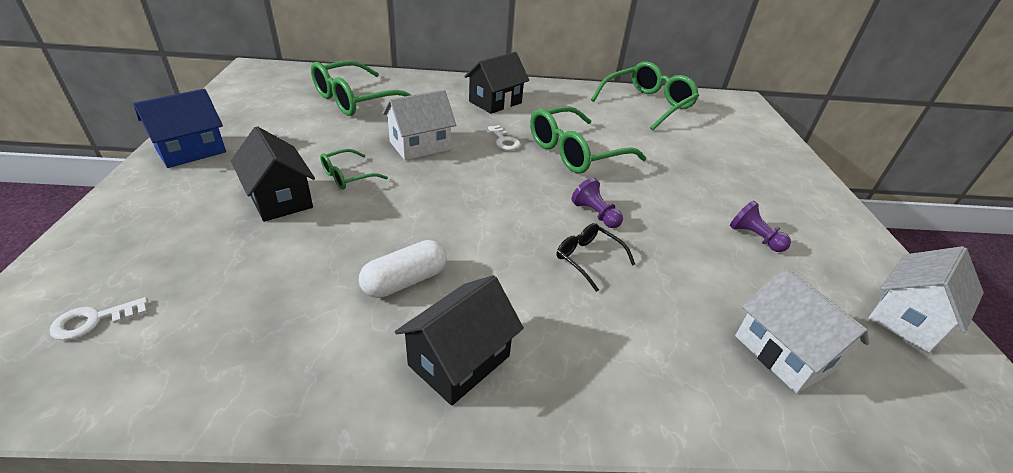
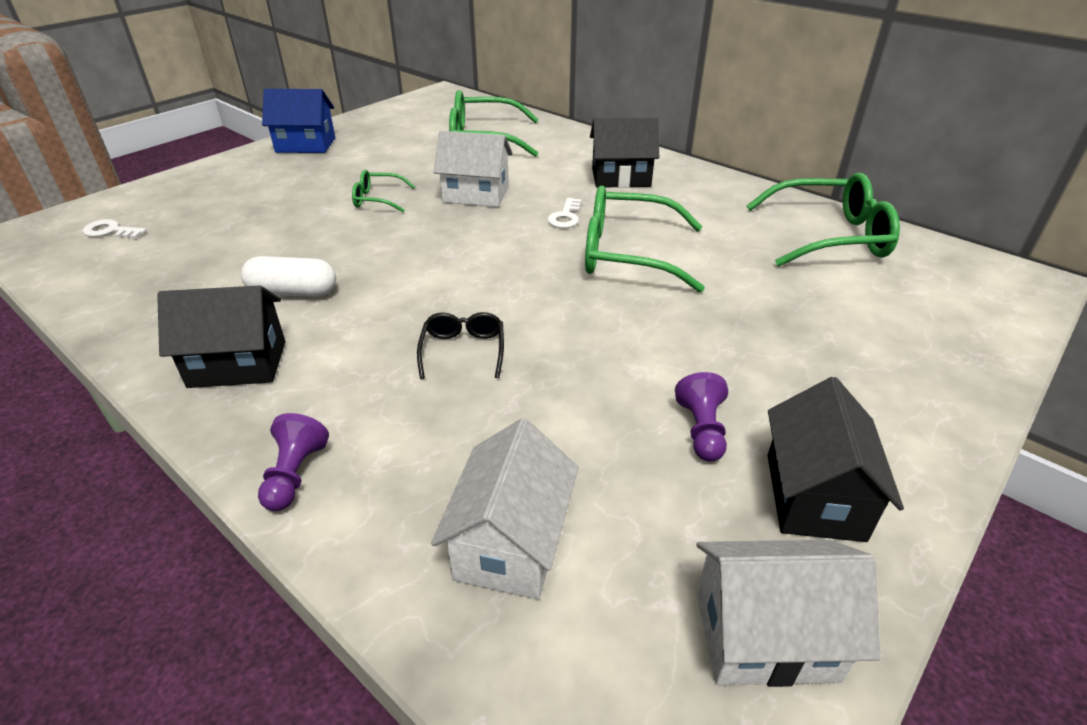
camera: 45 degrees right, 0 degrees up
black house [231,126,315,222] -> black house moved to [768,377,904,542]
purple pawn [572,178,623,228] -> purple pawn moved to [258,413,329,511]

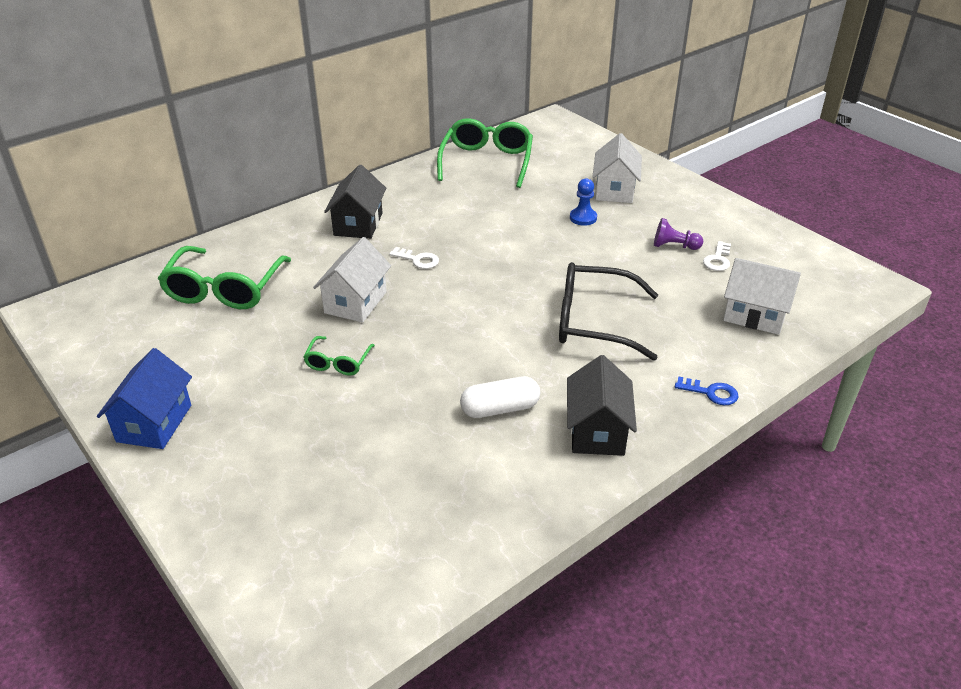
camera: 80 degrees left, 0 degrees up
white key [83,219,147,239] -> white key moved to [703,241,731,271]
white capsule [241,256,336,297] -> white capsule turned 60 degrees clockwise [460,376,540,418]
purple pawn [258,413,329,511] -> blue key [675,376,739,405]
black glasses [417,312,504,379] -> black glasses [559,262,658,361], size x1.98
green glasses [585,186,705,293] -> none
white house [696,540,880,687] -> white house moved to [592,133,642,203]
black house [768,377,904,542] -> none
none -> blue pawn [570,178,597,226]

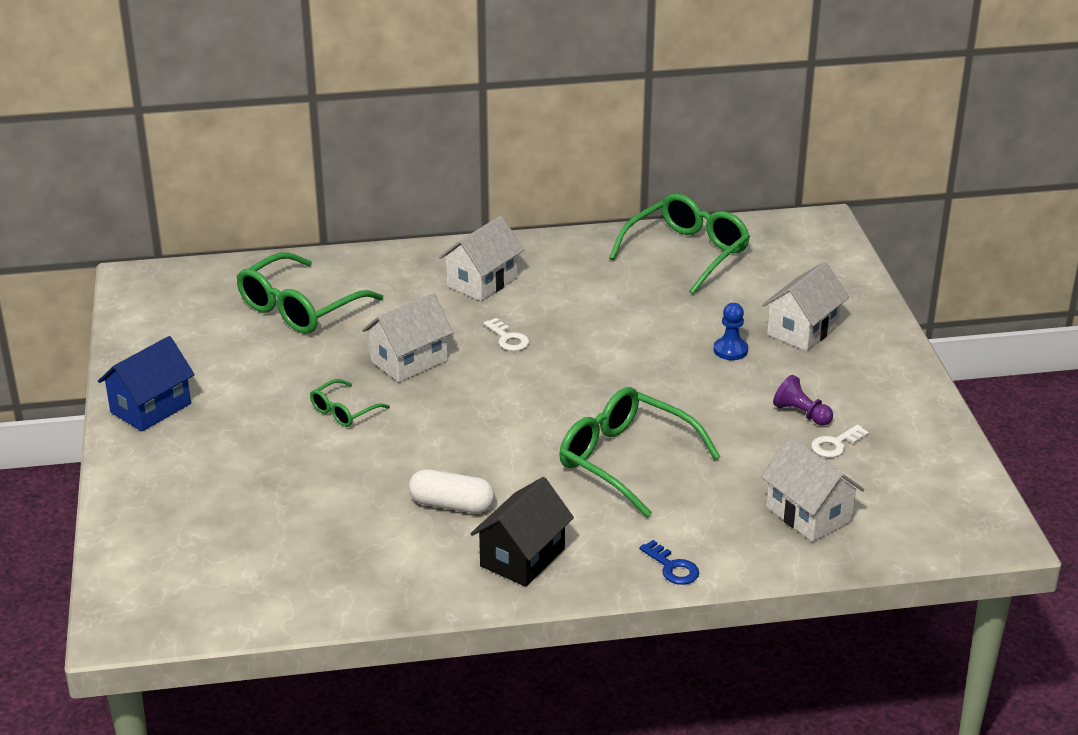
camera: 30 degrees right, 5 degrees down
black house [324,165,386,239] -> white house [439,216,524,301]
black glasses [559,262,658,361] -> green glasses [559,387,720,517]

